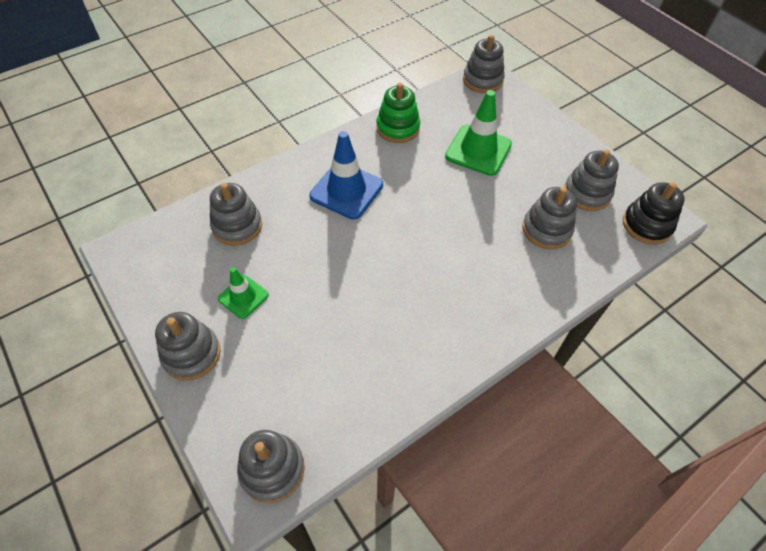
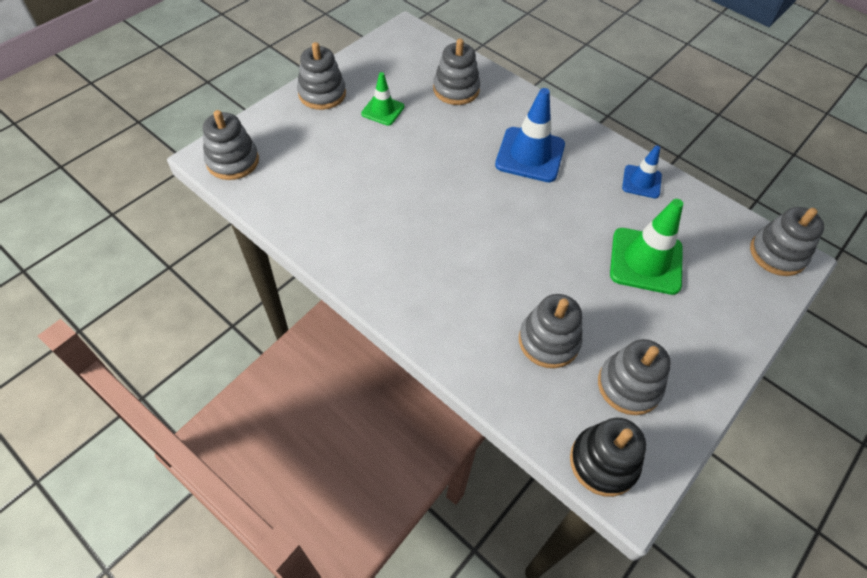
camera: 75 degrees right, 0 degrees up
green stacking toy [376,83,420,143] -> blue traffic cone [622,145,662,198]

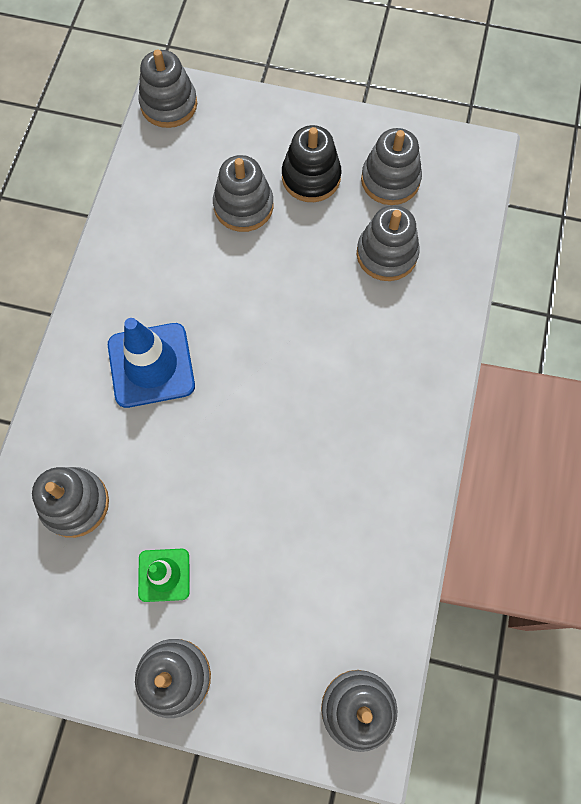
camera: 115 degrees left, 15 degrees up
black stacking toy [570,418,646,497] -> black stacking toy moved to [282,125,341,202]
green traffic cone [610,199,683,295] -> grey stacking toy [213,155,274,232]
blue traffic cone [622,145,662,198] -> none

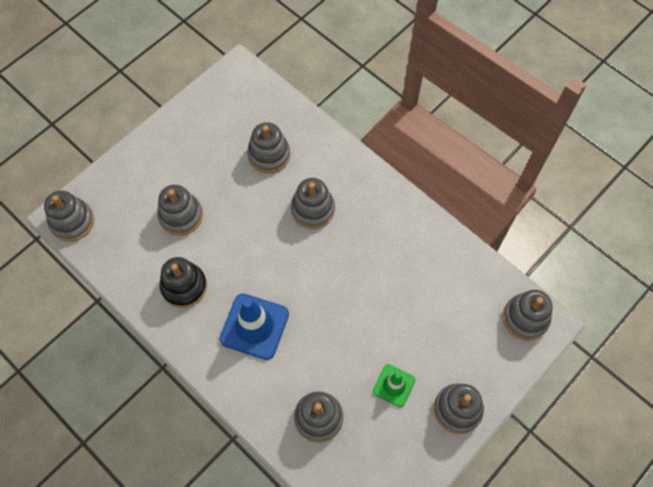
camera: 60 degrees left, 5 degrees down
black stacking toy [282,125,341,202] -> black stacking toy moved to [160,257,207,308]
grey stacking toy [361,128,422,205] -> grey stacking toy moved to [291,178,335,229]

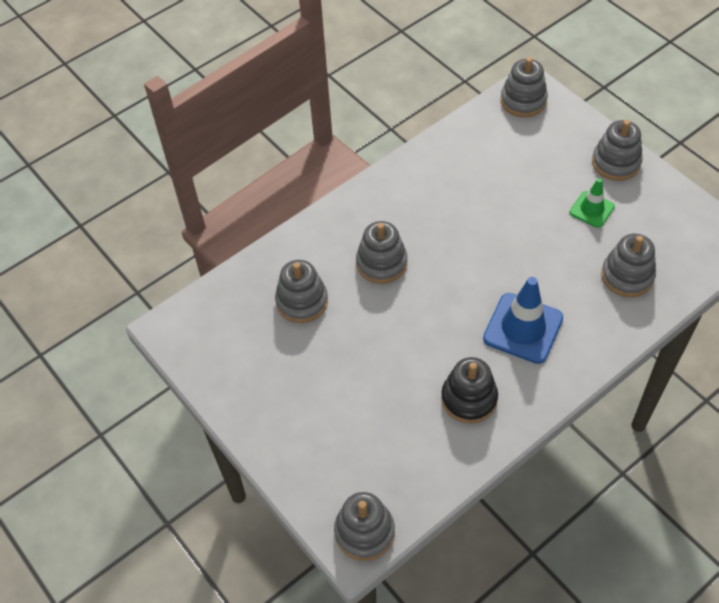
camera: 80 degrees left, 10 degrees down
grey stacking toy [157,185,203,236] -> none

